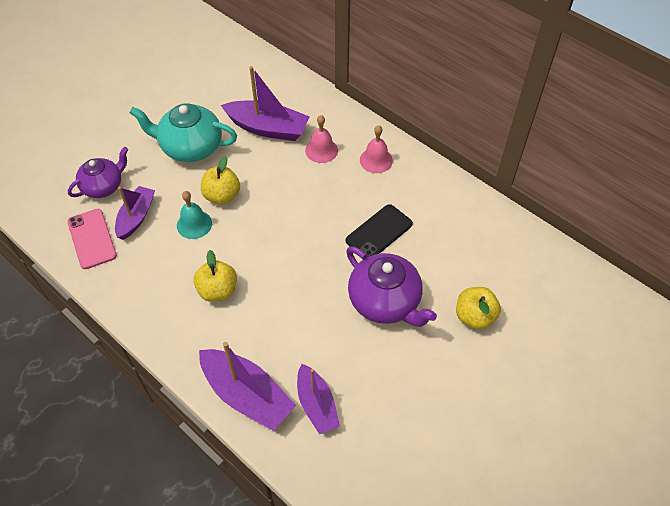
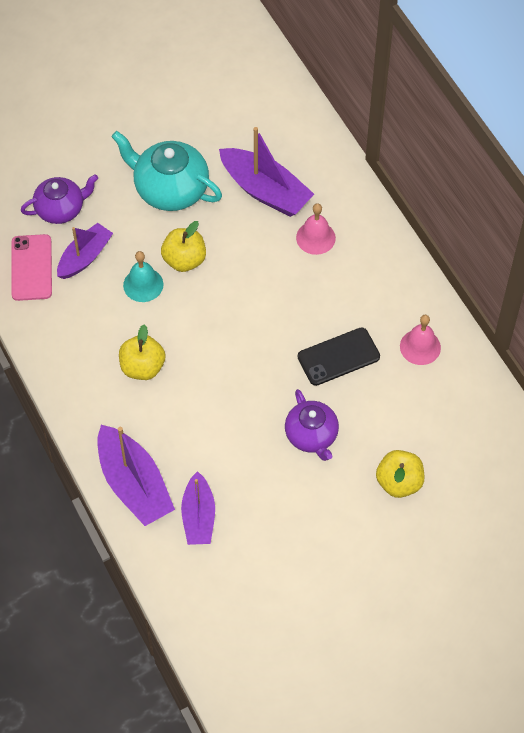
camera: 20 degrees right, 5 degrees up
purple teapot [346,246,437,327] -> purple teapot [285,389,339,461], size x0.66
pink bell [360,125,393,173] -> pink bell moved to [400,315,441,365]

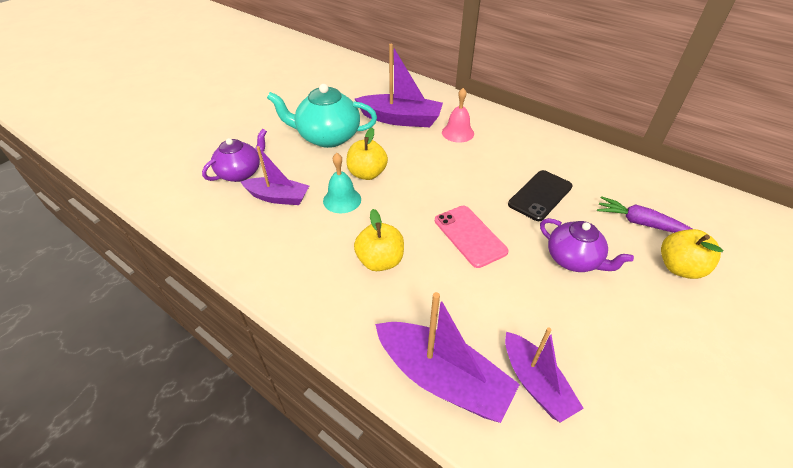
camera: 25 degrees left, 15 degrees down
pink phone [11,234,52,301] -> pink phone moved to [435,206,508,268]
purple boat [57,223,113,279] -> purple boat turned 90 degrees clockwise [241,146,309,205]
pink bell [400,315,441,365] -> none
none -> purple carrot [597,196,692,233]

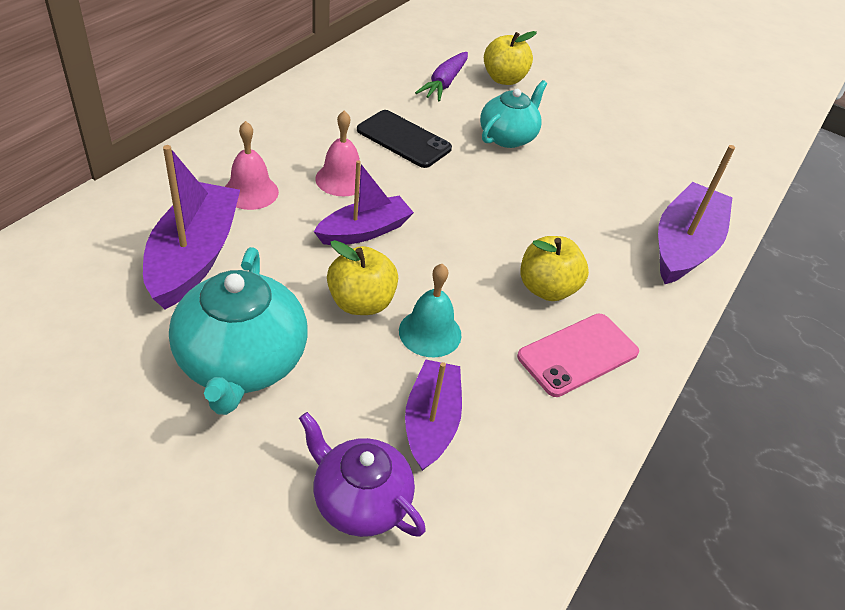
camera: 100 degrees left, 0 degrees up
pink phone [435,206,508,268] -> pink phone moved to [517,313,639,397]
purple boat [505,328,584,423] -> purple boat moved to [314,160,414,245]
purple teapot [540,218,634,272] -> turquoise teapot [480,80,547,148]
none -> pink bell [315,111,361,196]

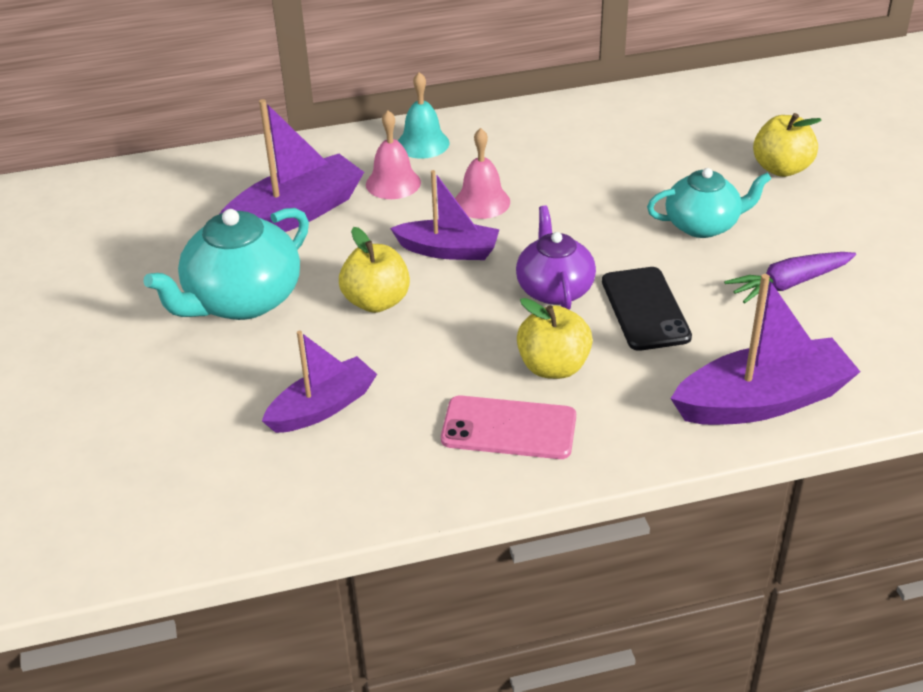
camera: 50 degrees right, 5 degrees down
purple teapot [299,412,426,537] -> purple teapot moved to [516,205,596,310]
black phone [357,110,452,168] -> black phone moved to [602,267,692,351]
turquoise bell [399,264,461,357] -> turquoise bell moved to [398,72,450,159]
purple carrot [415,52,468,102] -> purple carrot moved to [724,252,856,304]

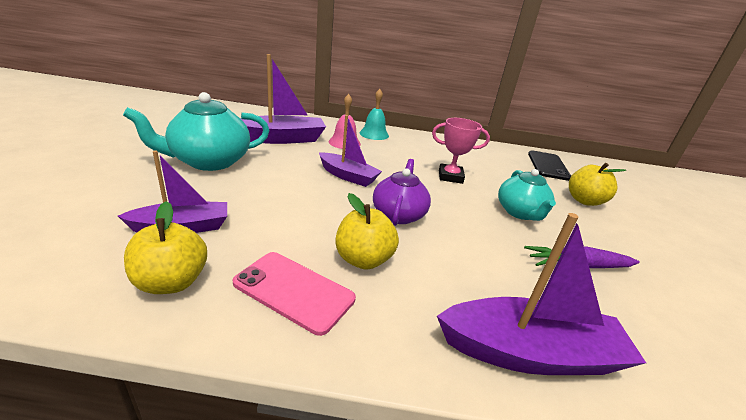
camera: 15 degrees right, 10 degrees down
yellow apple [339,227,410,313] -> yellow apple moved to [124,201,207,294]
pink bell [455,128,510,219] -> none
black phone [602,267,692,351] -> black phone moved to [528,150,571,181]
turquoise teapot [647,168,771,238] -> turquoise teapot turned 75 degrees clockwise [498,169,556,221]
none -> pink trophy [432,118,490,184]

